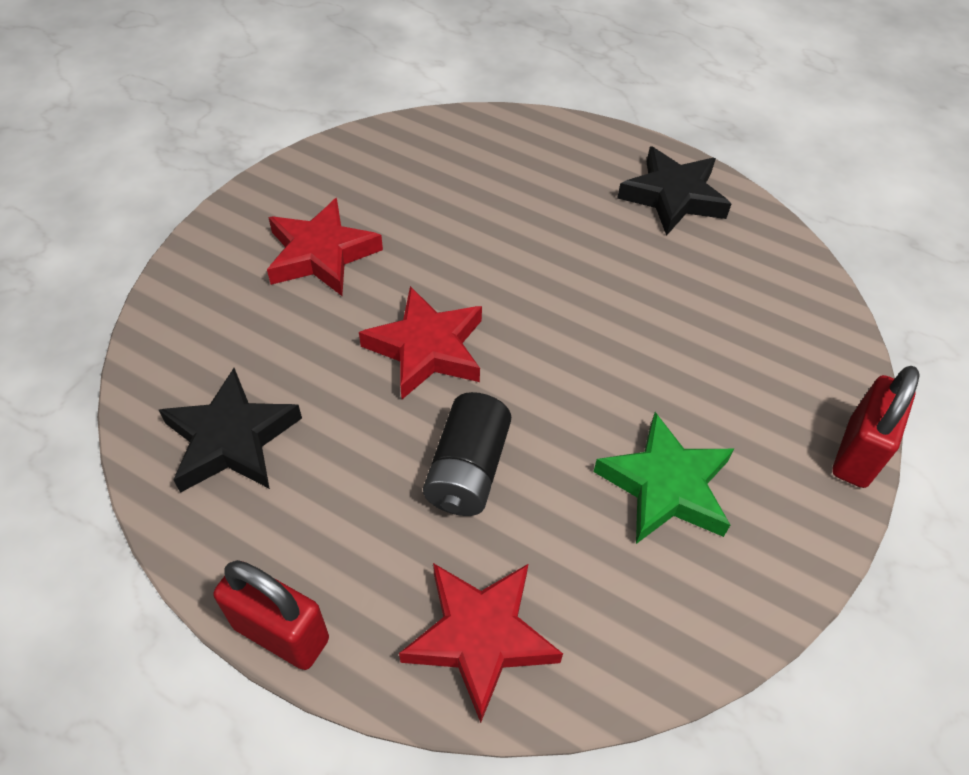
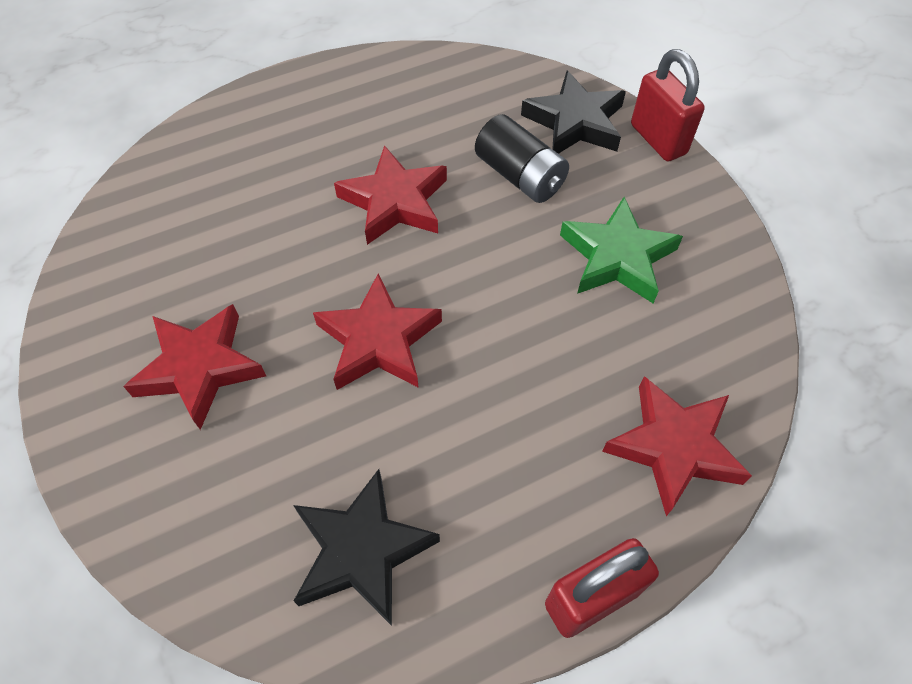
camera: 55 degrees left, 5 degrees up
black battery [423,392,511,516] -> black battery moved to [475,114,569,203]
black star [617,146,731,236] -> black star moved to [521,71,626,154]
none -> red star [334,145,447,245]

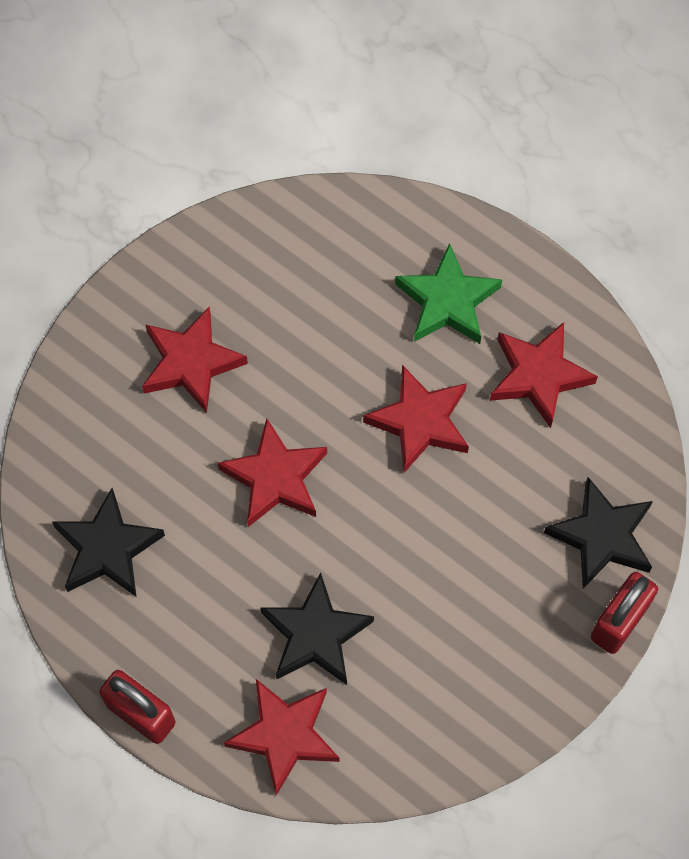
camera: 65 degrees right, 10 degrees up
black battery [475,114,569,203] -> none
green star [560,197,683,303] -> green star moved to [395,243,502,344]
none -> black star [260,573,374,685]
none -> red star [490,322,598,428]

